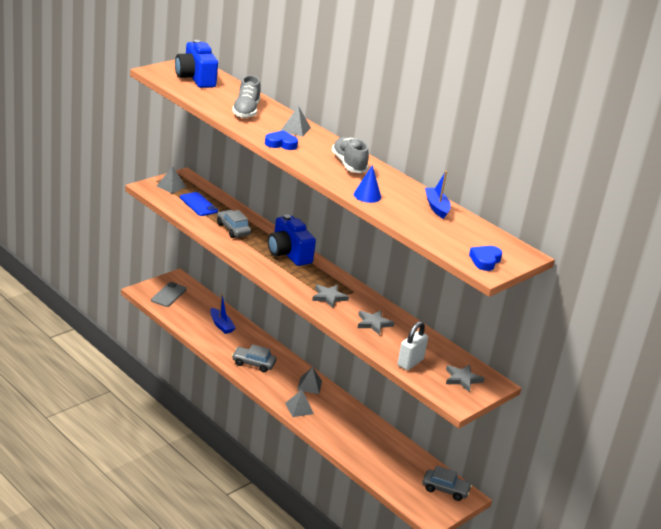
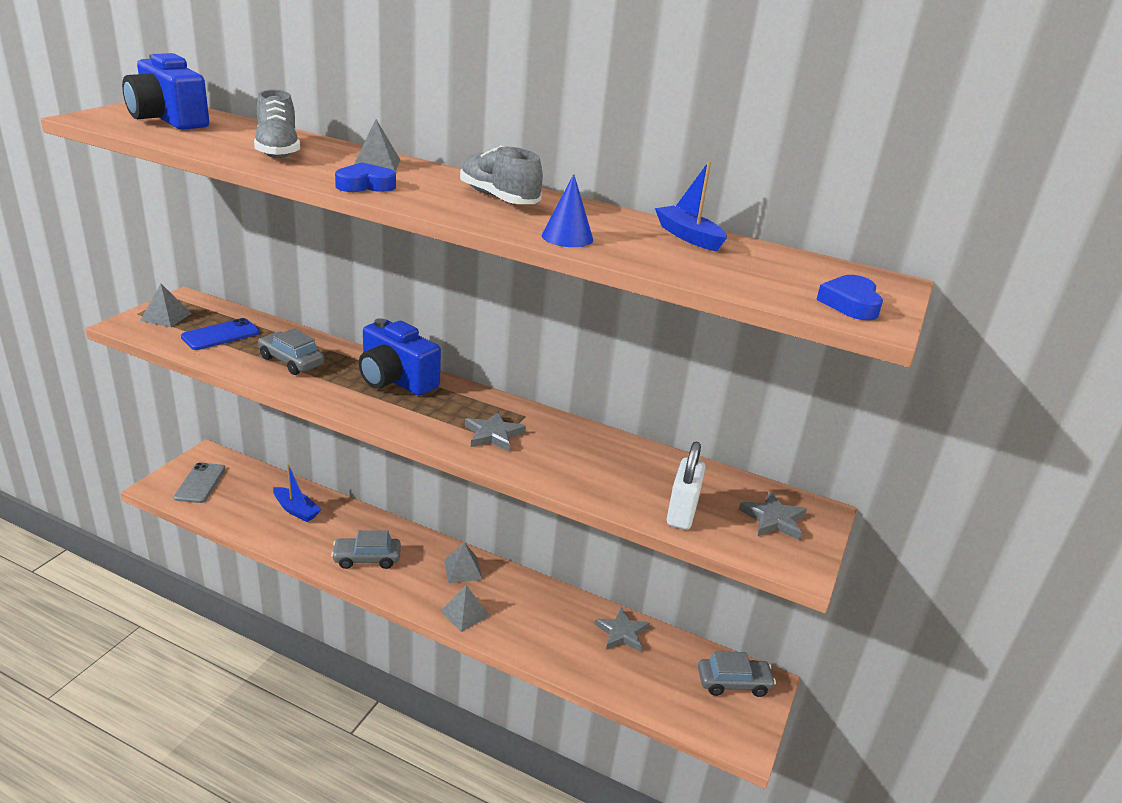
camera: 20 degrees left, 0 degrees up
blue phone [180,192,218,216] -> blue phone turned 75 degrees counterclockwise [181,318,260,350]
grey star [358,310,395,335] -> grey star moved to [595,607,650,652]

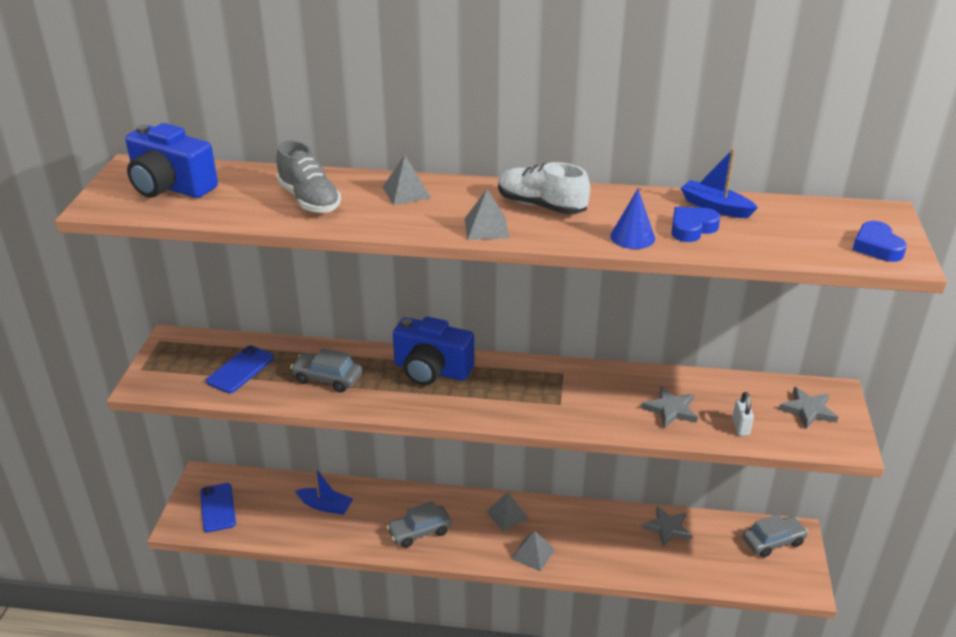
camera: 15 degrees left, 5 degrees up
grey pyramid [140,284,192,327] -> grey pyramid moved to [465,189,509,240]
grey phone [174,462,226,503] -> blue phone [200,483,236,532]
blue heart [335,162,396,192] -> blue heart moved to [671,207,721,242]
grey shoe [460,146,543,204] -> white shoe [498,162,590,215]
grey star [465,411,526,451] -> grey star moved to [641,386,698,428]
white padlock [667,442,706,530] -> white padlock [732,392,754,436], size x0.61

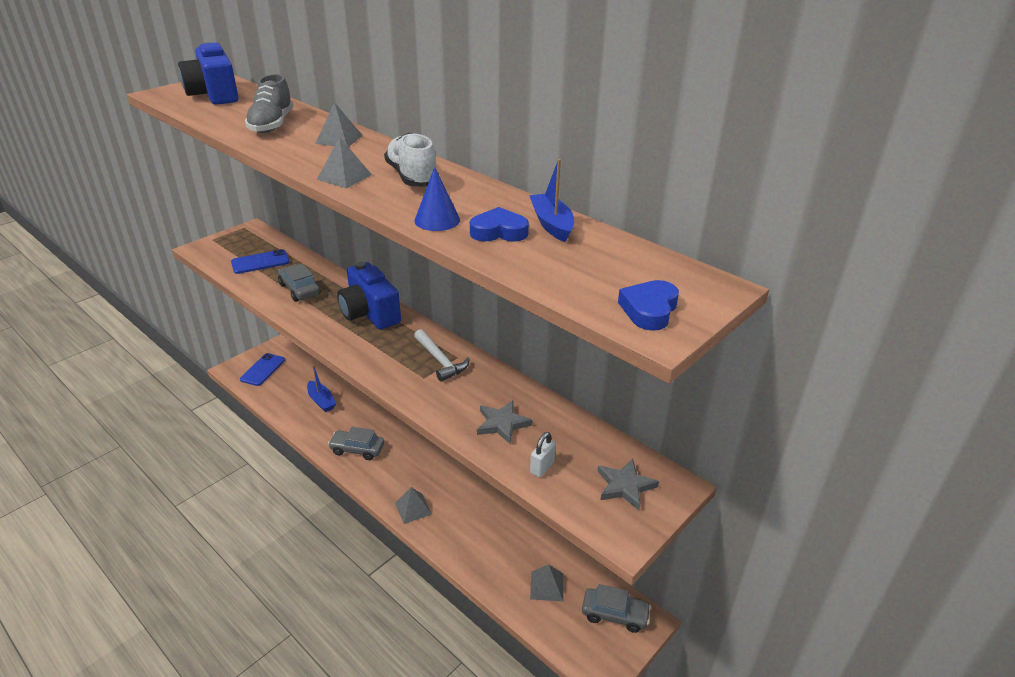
camera: 35 degrees right, 0 degrees up
grey pyramid [486,492,529,531] -> grey pyramid moved to [530,564,563,601]
grey star [642,506,692,547] -> none
none -> white hammer [414,329,469,382]

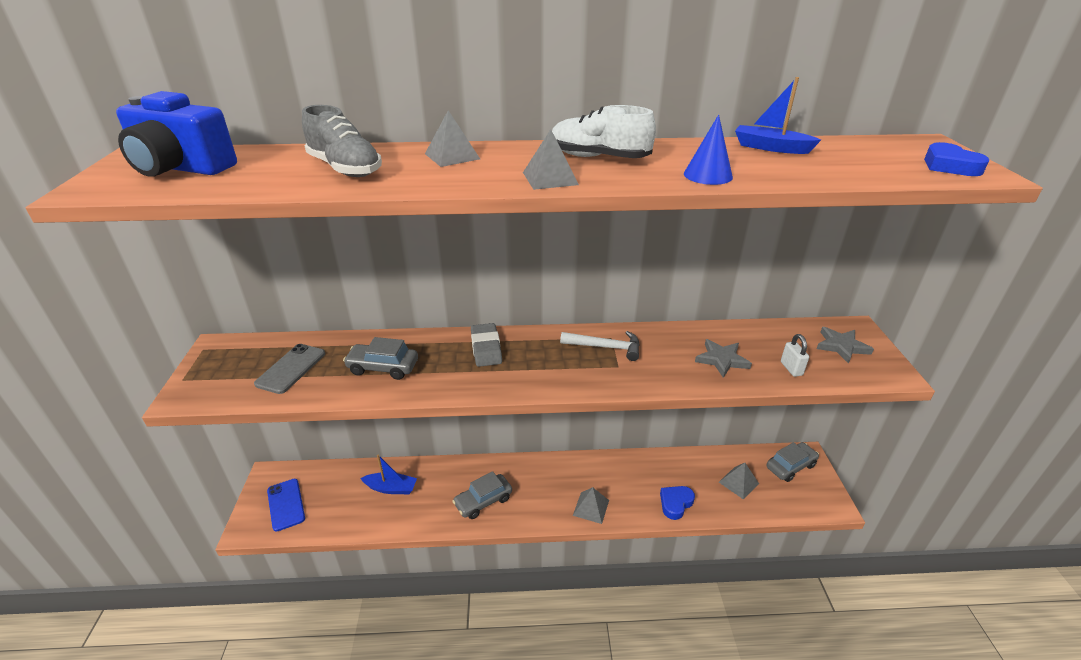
camera: 45 degrees left, 0 degrees up
blue phone [231,249,290,274] -> grey phone [254,344,325,394]
blue camera [337,262,401,329] -> grey eraser [471,323,502,367]
blue heart [470,207,529,242] -> blue heart moved to [660,486,695,520]

